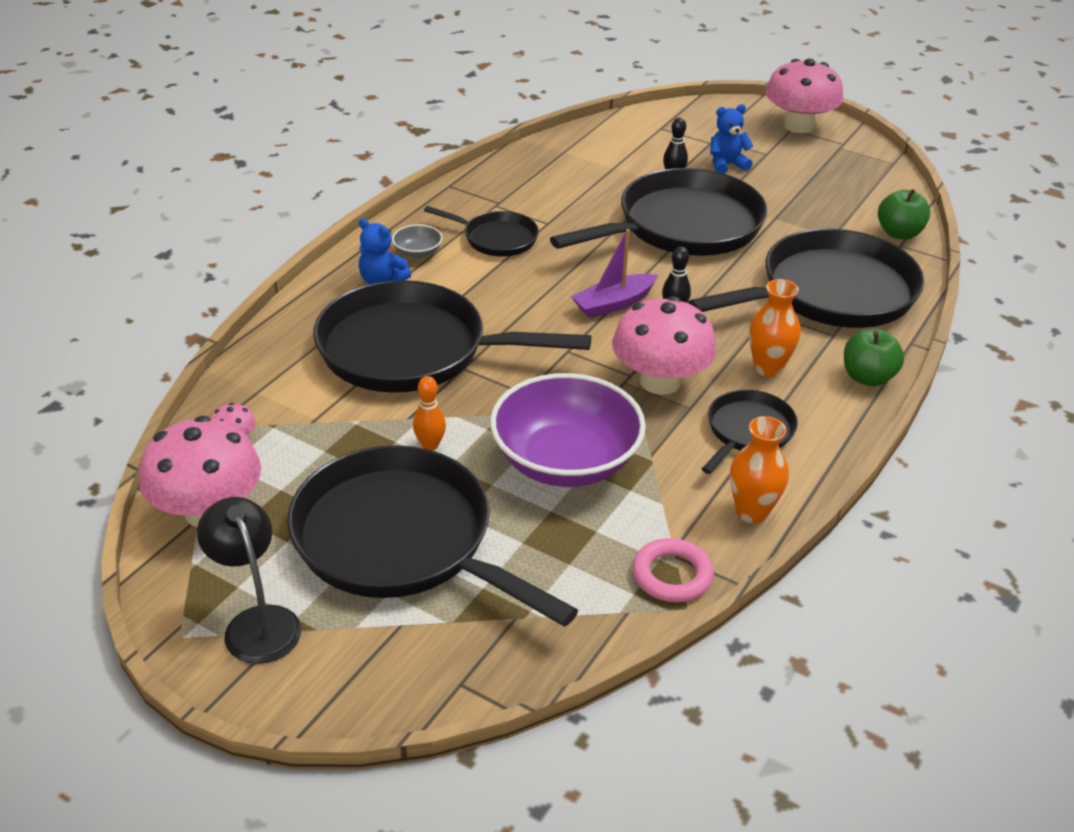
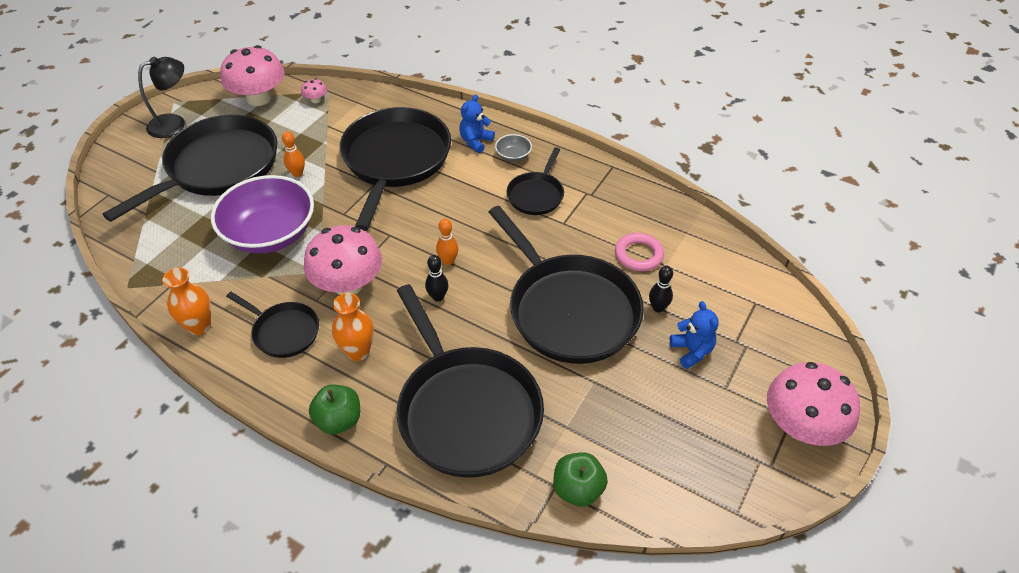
camera: 90 degrees right, 10 degrees up
purple boat [571,229,658,318] -> orange bowling pin [436,218,458,265]
pink ring [633,538,714,602] -> pink ring moved to [615,233,664,271]

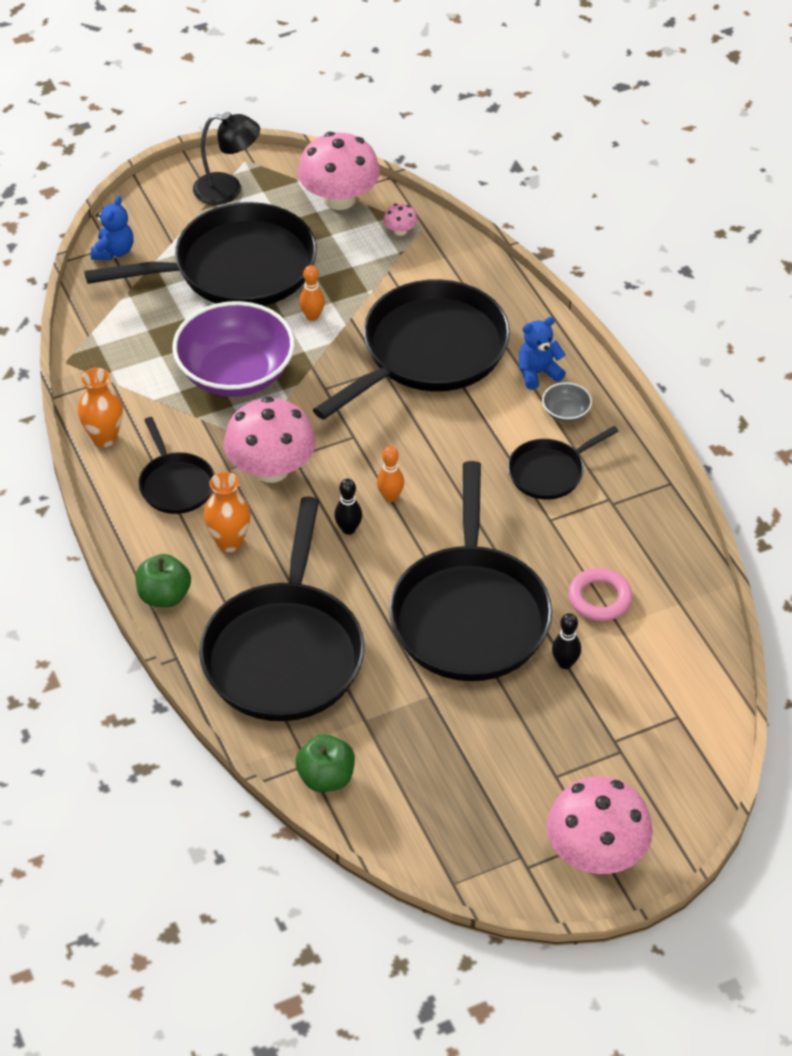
camera: 35 degrees right, 0 degrees up
blue teddy bear [670,301,719,369] -> blue teddy bear moved to [91,196,134,260]

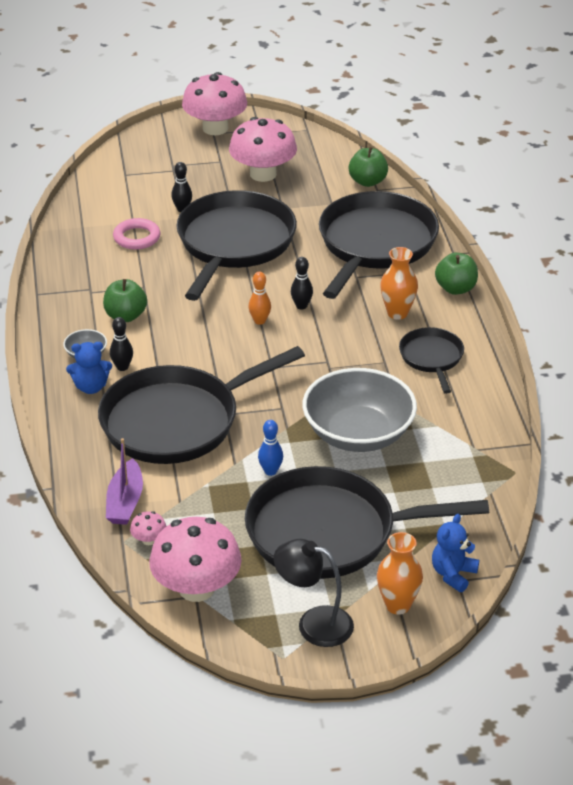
camera: 165 degrees left, 10 degrees down
orange vase [78,368,123,447] -> orange vase moved to [377,532,423,615]
purple bowl [172,301,295,397] -> grey bowl [302,368,417,452]
pink mushroom [224,396,316,483] -> pink mushroom moved to [229,117,297,182]
orange bowling pin [299,265,325,321] -> blue bowling pin [258,420,283,476]
black pan [508,426,619,500] -> green apple [103,279,147,322]
none -> purple boat [106,438,143,525]
none -> black bowling pin [110,317,133,371]

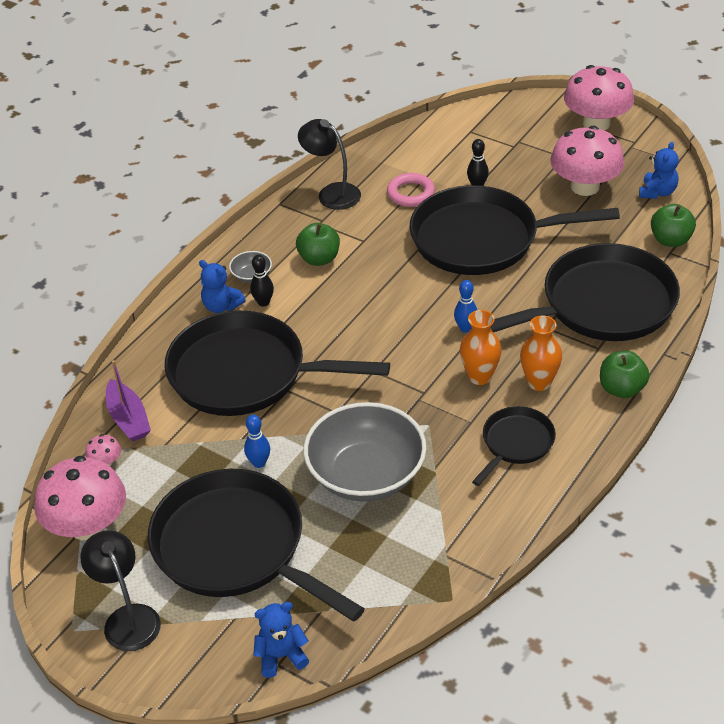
camera: 45 degrees right, 5 degrees up
purple boat [106,438,143,525] -> purple boat turned 75 degrees counterclockwise [106,360,151,441]
black pan [176,190,297,301] -> black pan turned 150 degrees counterclockwise [409,185,620,275]
orange bowling pin [248,272,271,325] -> none
black bowling pin [291,257,313,309] -> blue bowling pin [454,280,477,333]
orange vase [377,532,423,615] -> orange vase moved to [460,310,502,385]
none -> black lamp [298,119,361,210]
none -> blue teddy bear [639,142,679,199]

